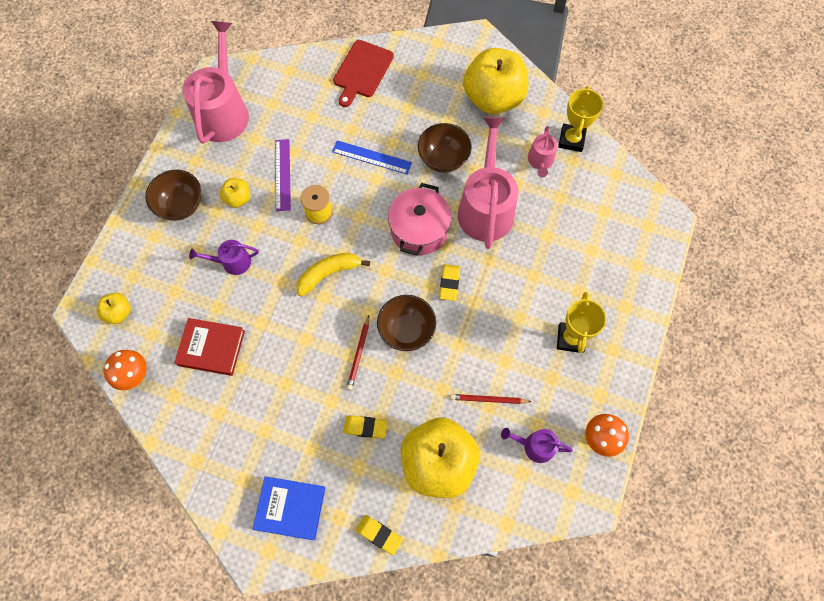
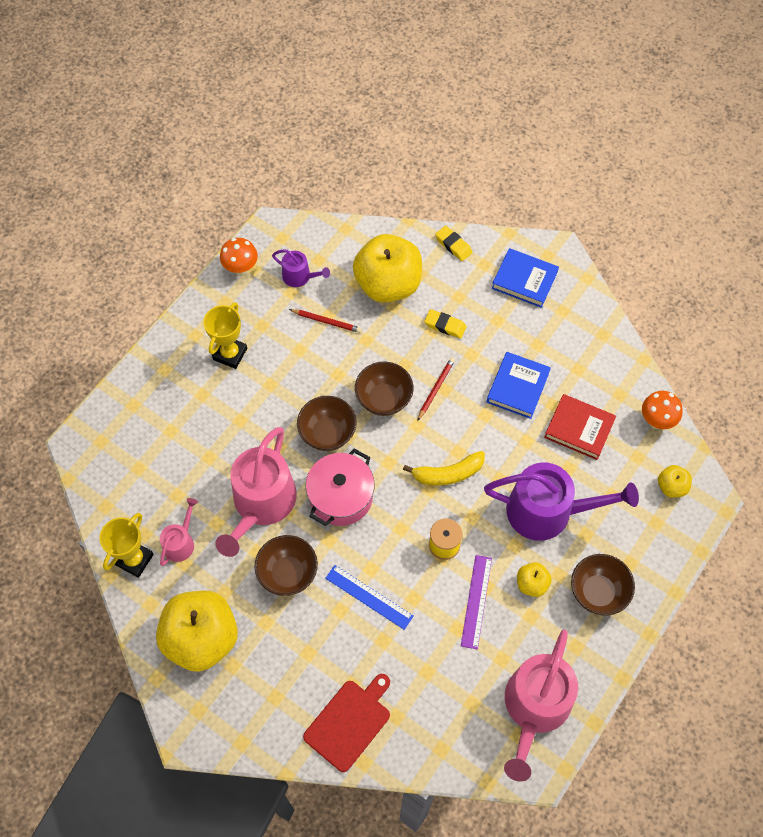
camera: 165 degrees left, 5 degrees down
purple watering can [189,240,259,275] -> purple watering can [484,462,639,541], size x2.06
yellow eraser [439,264,460,301] -> brown bowl [297,396,357,451]
none -> blue book [487,352,551,419]

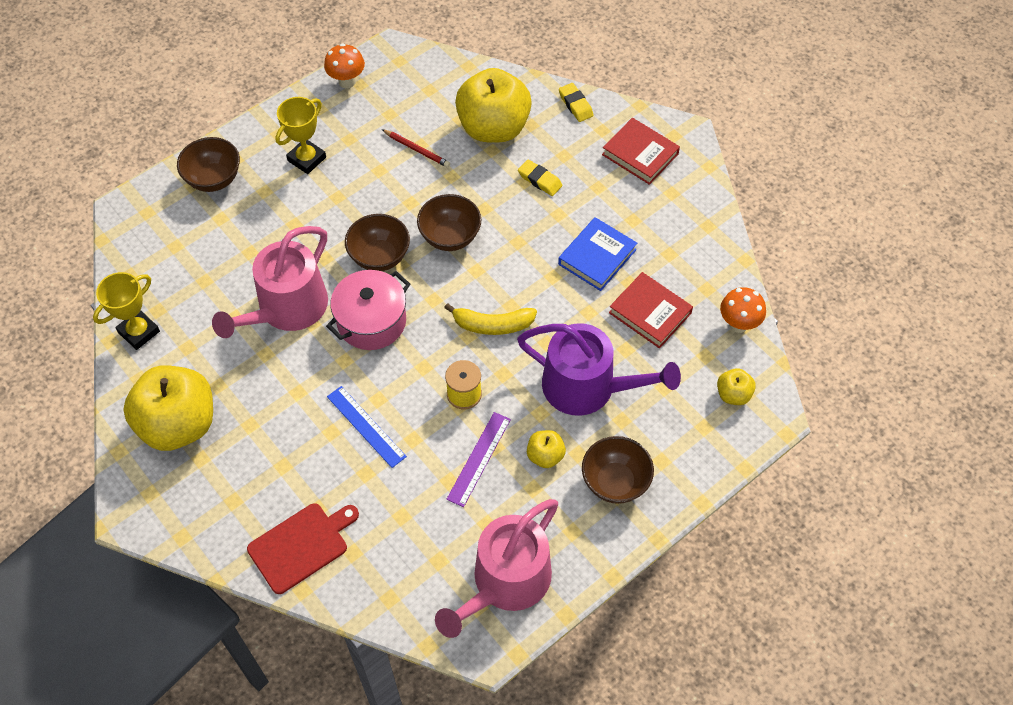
camera: 15 degrees right, 5 degrees down
pink watering can [160,498,198,566] -> none
brown bowl [254,535,318,596] -> brown bowl moved to [177,137,240,192]
purple watering can [272,249,330,287] -> none
red pencil [417,357,455,421] -> none
blue book [492,248,559,308] -> red book [602,118,680,185]

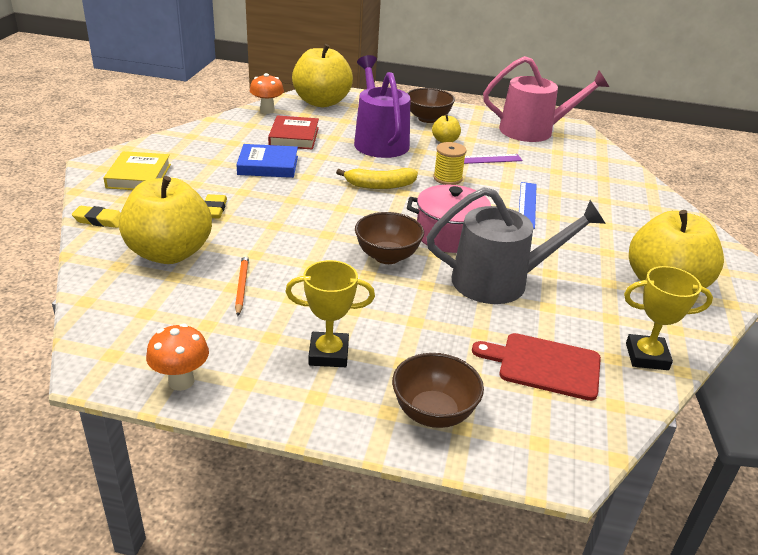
camera: 130 degrees left, 25 degrees down
pink watering can [212,226,328,338] -> grey watering can [427,187,606,304]
red cutting board [247,503,359,594] -> red cutting board moved to [472,333,601,401]
red pencil [382,129,450,167] -> orange pencil [235,254,249,316]
brown bowl [417,194,481,251] -> none
yellow banana [444,303,537,335] -> yellow banana turned 120 degrees clockwise [336,168,418,189]
yellow eraser [559,83,594,122] -> yellow eraser turned 75 degrees clockwise [72,206,121,228]
red book [602,118,680,185] -> yellow book [104,151,171,190]
yellow apple [717,368,756,405] -> yellow apple [292,44,353,107], size x2.24

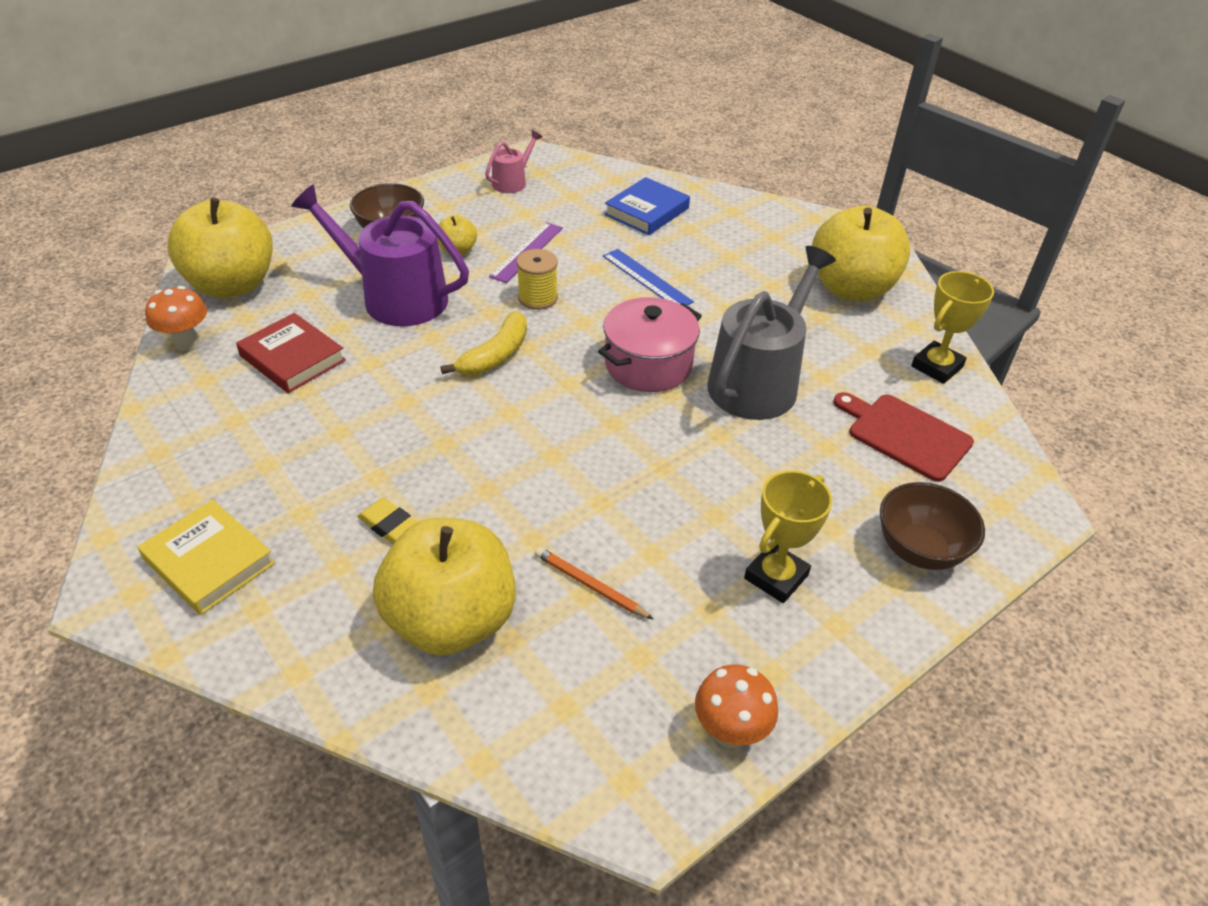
camera: 50 degrees left, 10 degrees up
yellow eraser [72,206,121,228] -> none
blue book [236,144,298,178] -> blue book moved to [604,177,690,235]
brown bowl [355,212,424,264] -> none
red cutting board [472,333,601,401] -> red cutting board turned 75 degrees clockwise [834,392,974,482]
pink watering can [483,56,609,142] -> pink watering can [485,130,542,193], size x0.49

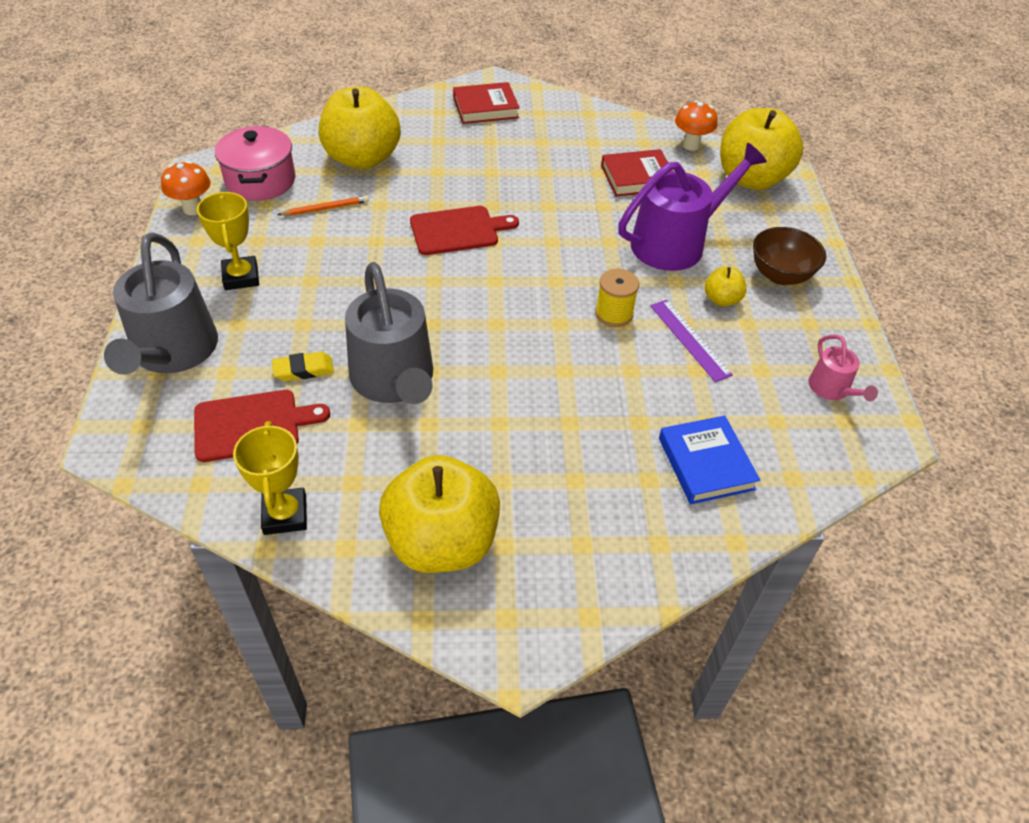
camera: 125 degrees right, 5 degrees up
yellow book [138,500,275,615] -> red book [453,82,520,124]
yellow eraser [357,498,417,544] -> yellow eraser moved to [272,352,334,381]
yellow banana [440,311,527,375] -> none
pink pot [598,297,702,392] -> pink pot moved to [215,126,295,201]
blue ruler [603,249,694,305] -> none
brown bowl [880,482,985,570] -> grey watering can [104,233,218,375]
none -> red cutting board [410,206,519,255]

